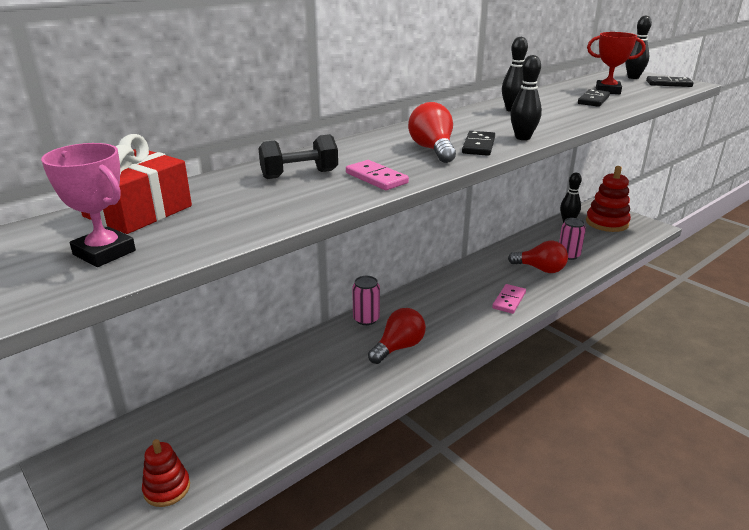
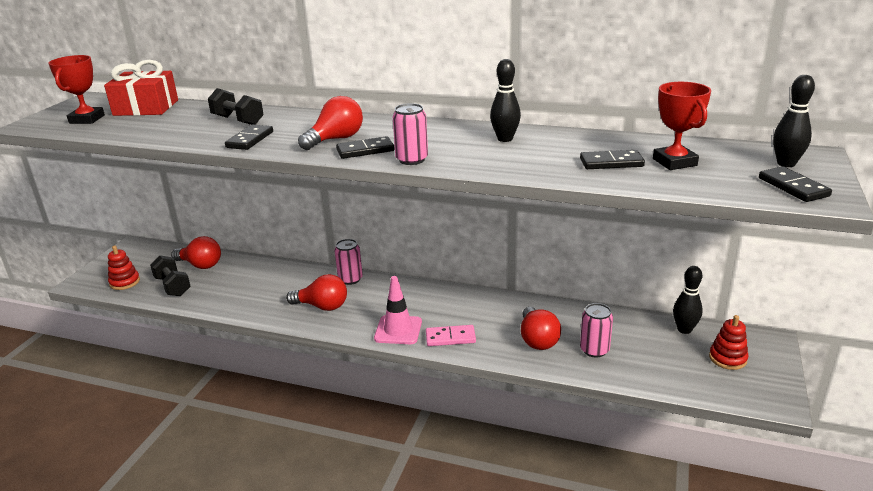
camera: 60 degrees right, 0 degrees up
pink trophy [41,143,136,267] -> red trophy [48,55,105,124]
pink domino [346,160,409,190] -> black domino [225,124,273,150]
black bowling pin [510,55,542,140] -> pink can [392,103,428,165]
red stacking toy [586,166,631,232] -> red stacking toy [709,315,748,370], size x0.59
none -> black dumbbell [150,256,191,296]
none -> red light bulb [171,236,221,269]
none -> pink traffic cone [374,276,422,344]

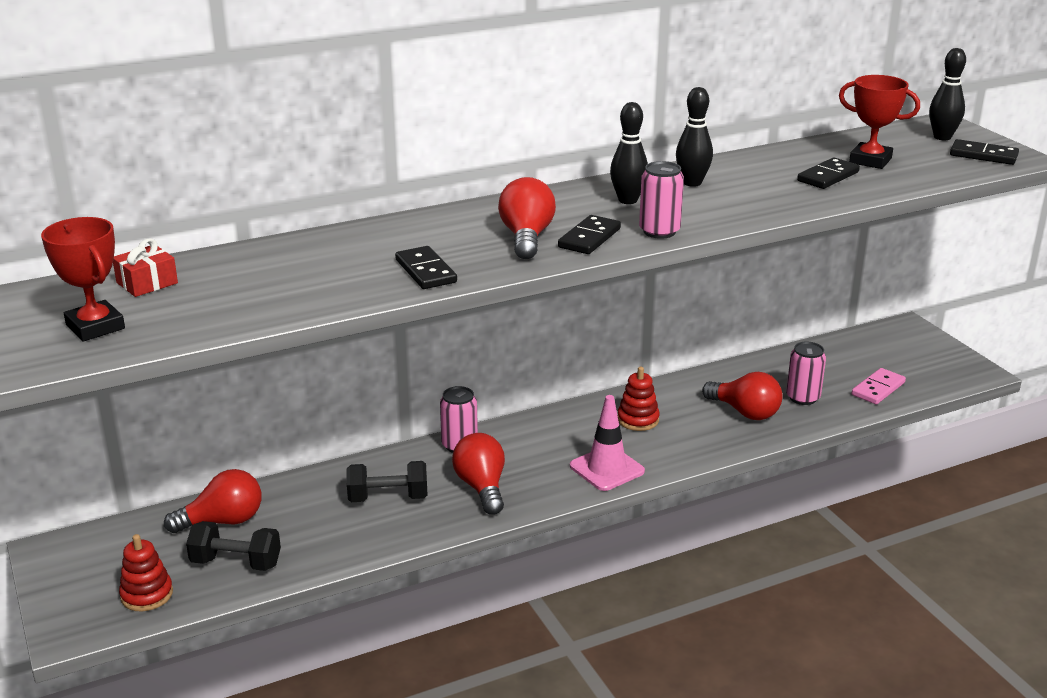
camera: 45 degrees left, 0 degrees up
red gift [104,60,178,116] -> red gift [113,238,178,297], size x0.54
black dumbbell [208,88,264,125] -> black dumbbell moved to [347,461,428,502]
red light bulb [286,274,347,311] -> red light bulb turned 75 degrees counterclockwise [452,433,505,515]
pink domino [426,325,476,346] -> pink domino moved to [852,368,906,404]
black bowling pin [673,266,703,334] -> black bowling pin moved to [610,102,648,204]
red stacking toy [709,315,748,370] -> red stacking toy moved to [618,367,660,431]

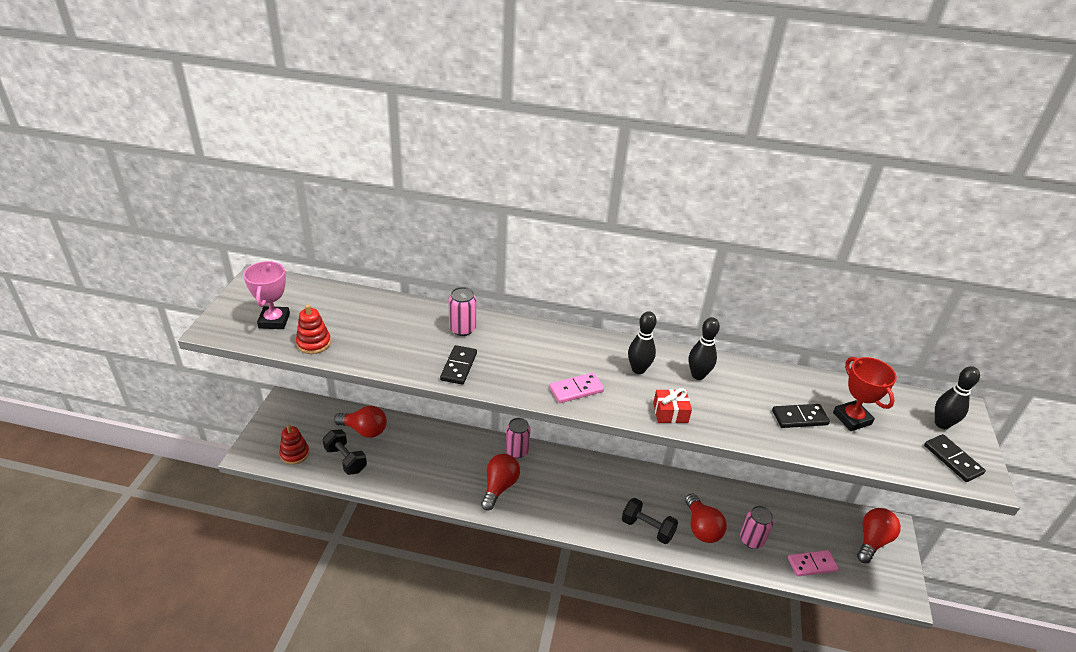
camera: 35 degrees right, 10 degrees up
red trophy [41,217,125,342] -> pink trophy [243,261,290,329]
red gift [113,238,178,297] -> red gift moved to [653,388,692,423]
black dumbbell [347,461,428,502] -> black dumbbell moved to [622,498,678,544]
red light bulb [498,177,556,259] -> red light bulb moved to [857,508,901,563]
black domino [558,215,621,254] -> pink domino [549,373,604,403]
pink traffic cone [570,395,645,491] -> none
red stacking toy [618,367,660,431] -> red stacking toy moved to [296,305,331,354]
pink can [639,161,684,239] -> pink can moved to [448,287,476,336]

